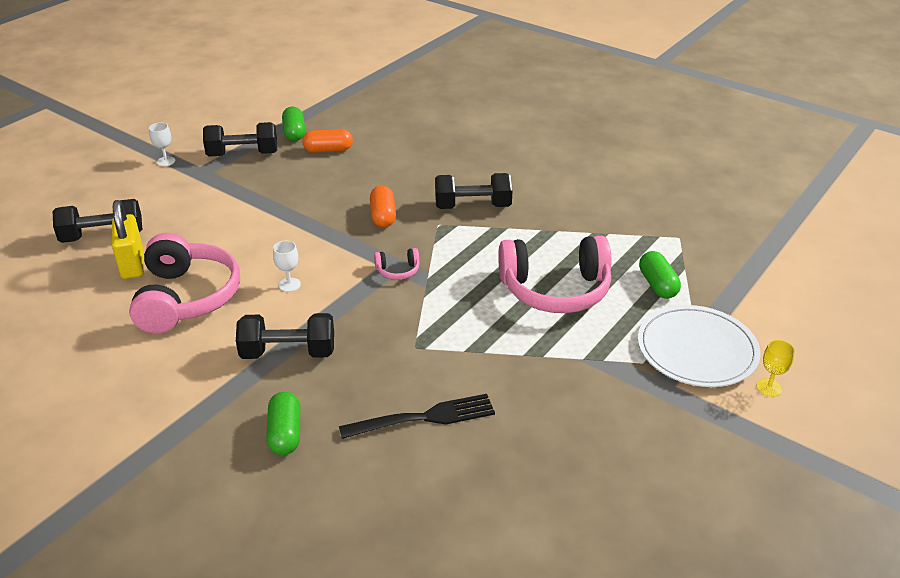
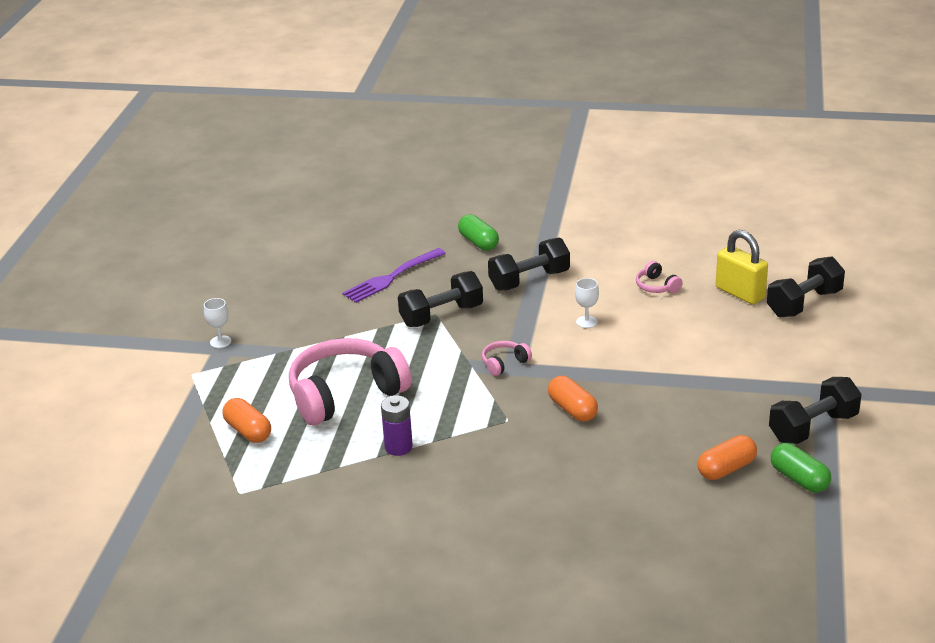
camera: 155 degrees right, 5 degrees down
pink headphones [129,233,240,334] -> pink headphones [636,261,683,293], size x0.42
white goblet [149,122,175,166] -> white goblet moved to [204,298,231,348]
black fork [339,394,495,439] -> purple fork [342,248,446,303]
black dumbbell [435,173,513,209] -> black dumbbell moved to [398,271,483,327]
white plate [638,305,761,387] -> none
green capsule [639,251,681,299] -> orange capsule [222,398,271,443]
yellow goblet [756,340,795,397] -> none
none -> purple battery [381,395,413,456]

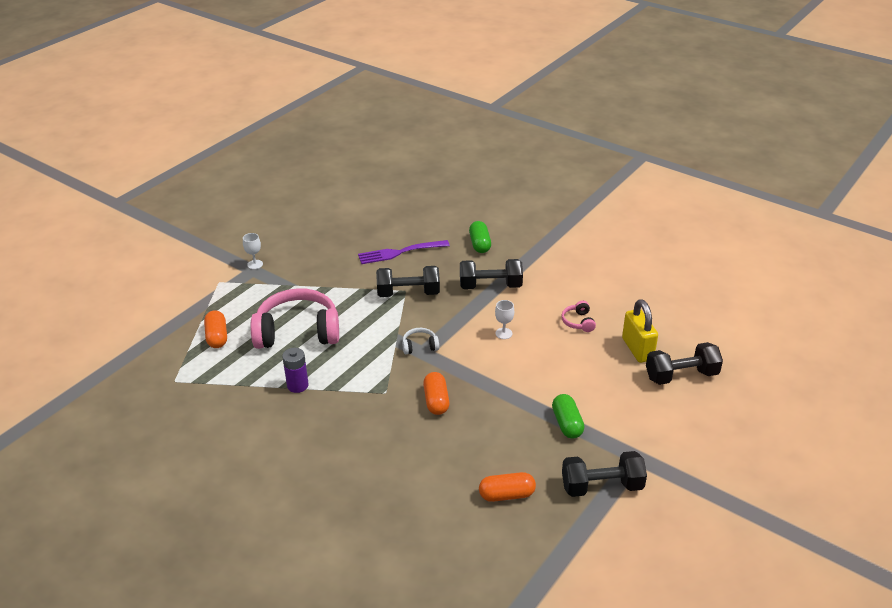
camera: 25 degrees right, 5 degrees up
pink headphones [482,341,532,376] -> white headphones [402,328,439,354]
green capsule [771,443,831,493] -> green capsule moved to [552,394,585,438]

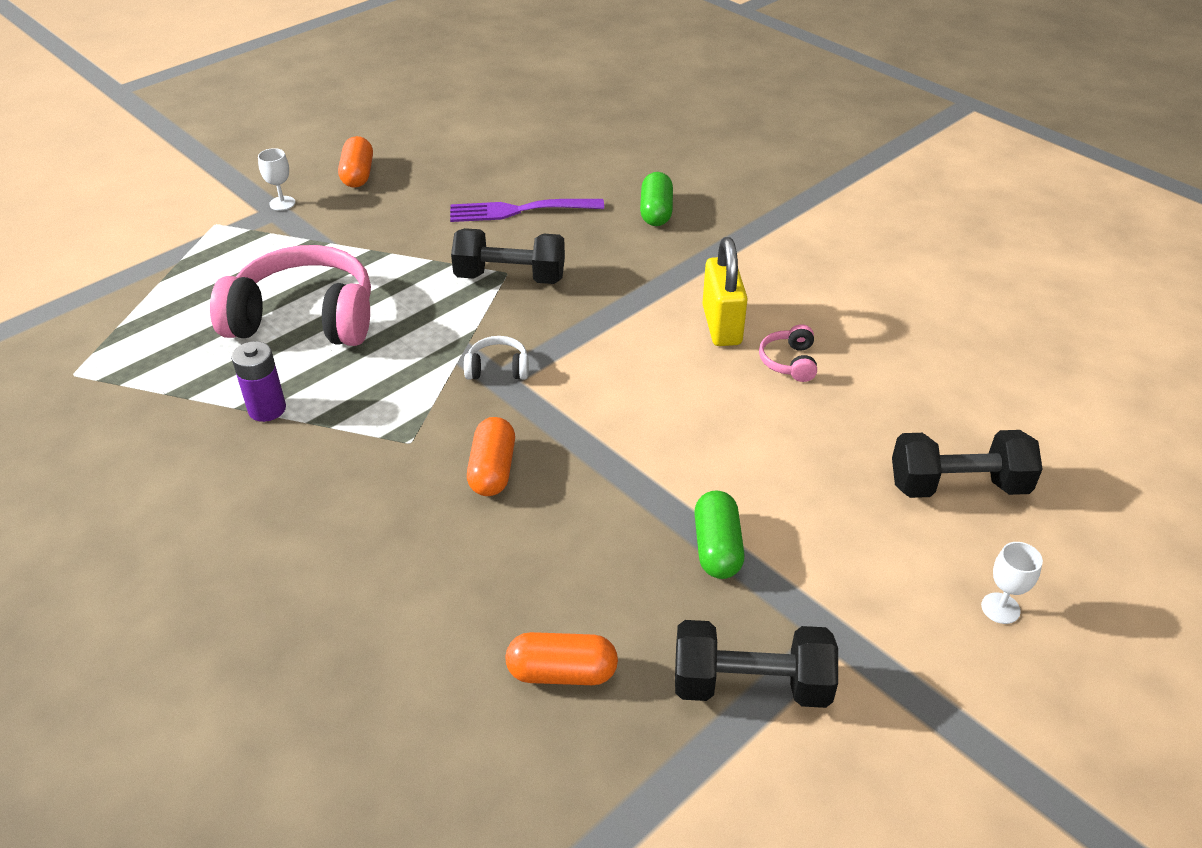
camera: 10 degrees right, 5 degrees up
orange capsule [204,310,227,348] -> orange capsule moved to [338,136,373,188]
black dumbbell [460,259,523,289] -> none
white goblet [495,300,514,339] -> white goblet moved to [981,542,1043,624]
yellow padlock [622,299,658,363] -> yellow padlock moved to [702,237,748,346]

